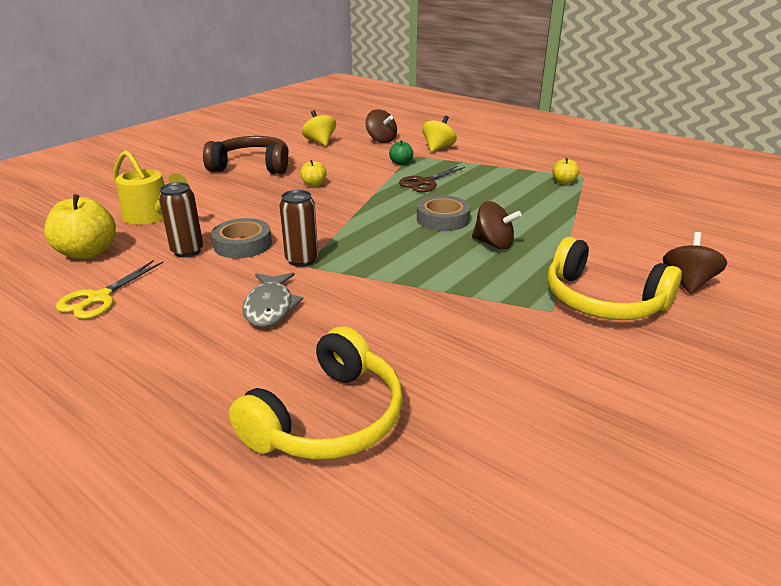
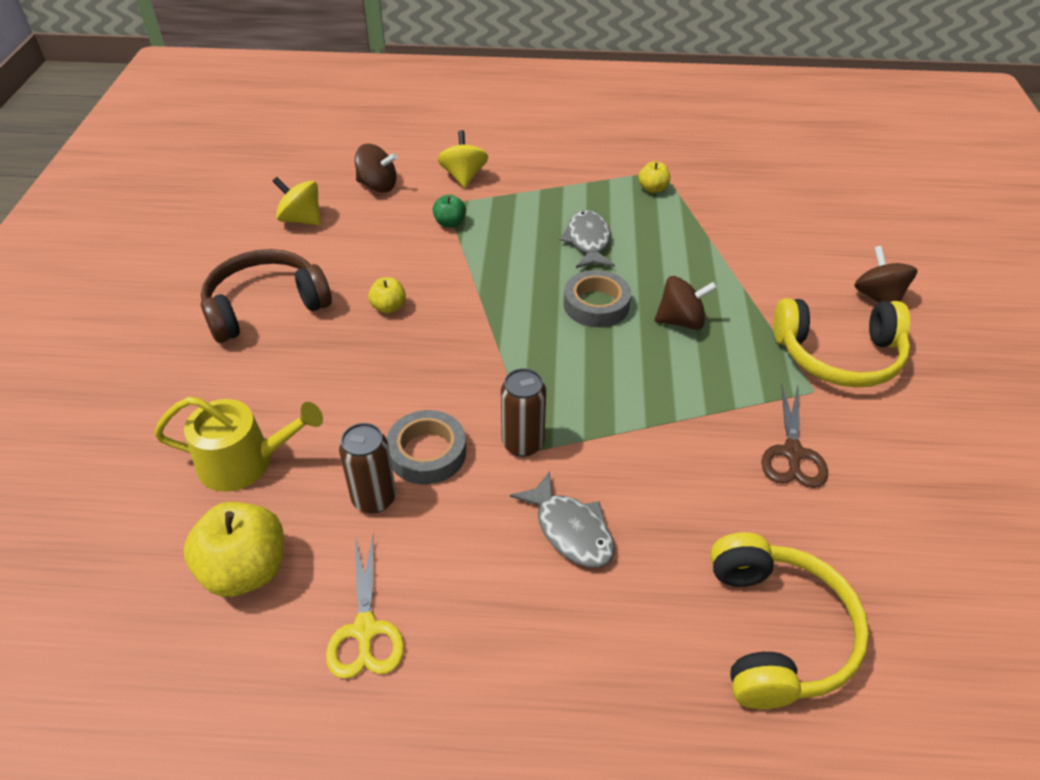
camera: 35 degrees left, 15 degrees up
brown scissors [399,166,465,192] -> brown scissors moved to [761,384,828,488]
none -> grey fish [559,210,615,268]

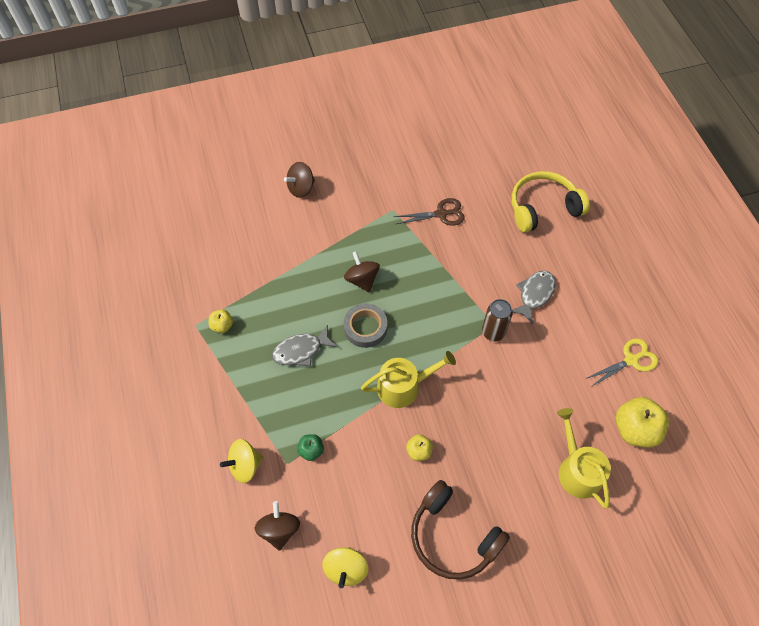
camera: 110 degrees left, 15 degrees up
brown can [339,423,396,513] -> none
grey tape [386,410,466,485] -> none
yellow headphones [773,298,910,388] -> none
none -> yellow watering can [361,351,456,408]

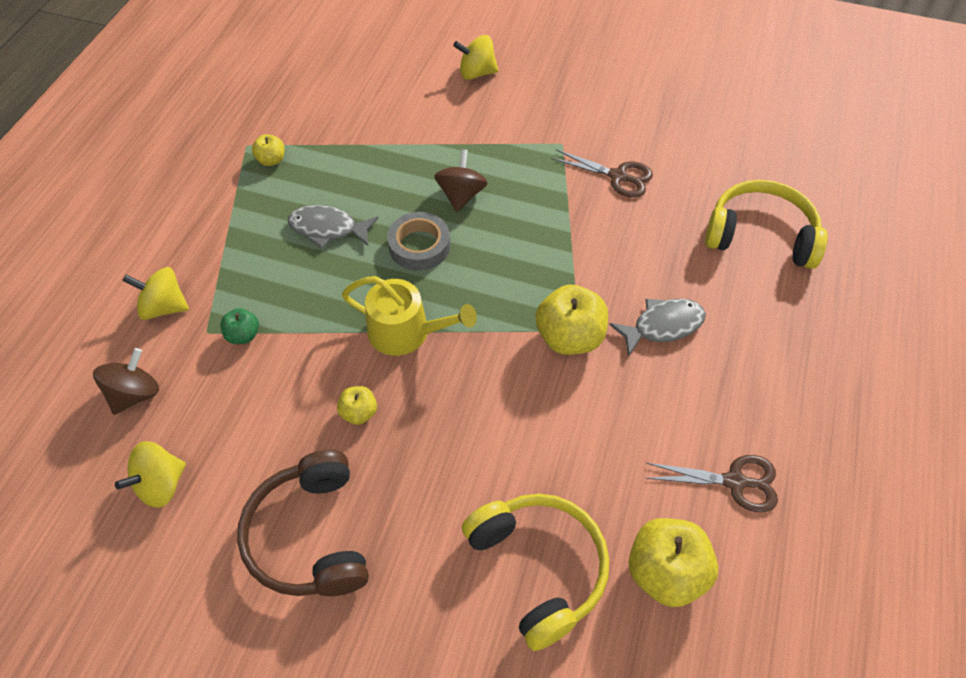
camera: 35 degrees right, 5 degrees down
brown spinning top [284,162,315,198] -> yellow spinning top [453,35,498,80]
brown can [482,299,513,341] -> yellow apple [536,285,608,355]
yellow watering can [557,408,611,508] -> yellow headphones [462,494,609,651]
yellow scissors [585,338,658,387] -> brown scissors [646,455,778,512]

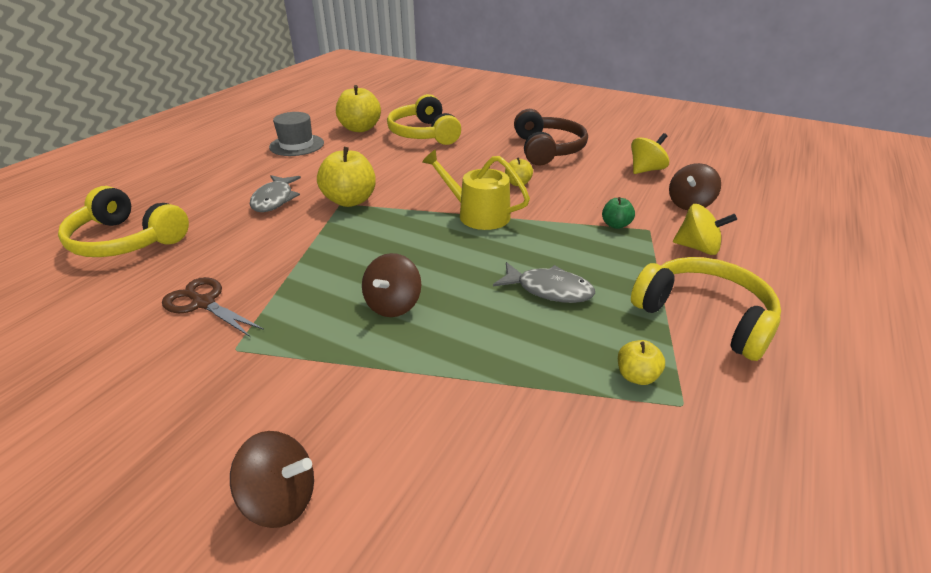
camera: 170 degrees left, 20 degrees down
grey tape [387,212,450,271] -> none
yellow spinning top [453,35,498,80] -> brown spinning top [230,431,314,528]
grey fish [609,299,706,357] -> grey fish turned 75 degrees counterclockwise [250,175,301,212]
brown scissors [646,455,778,512] -> grey hat [269,112,324,156]
none -> yellow headphones [631,257,781,361]

